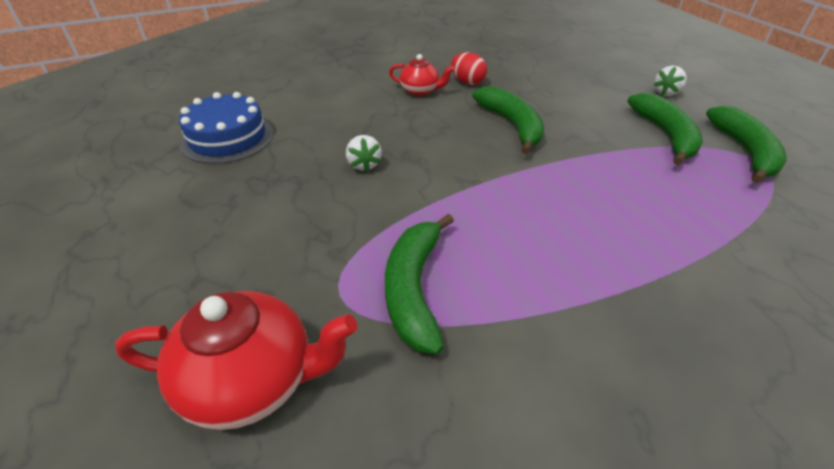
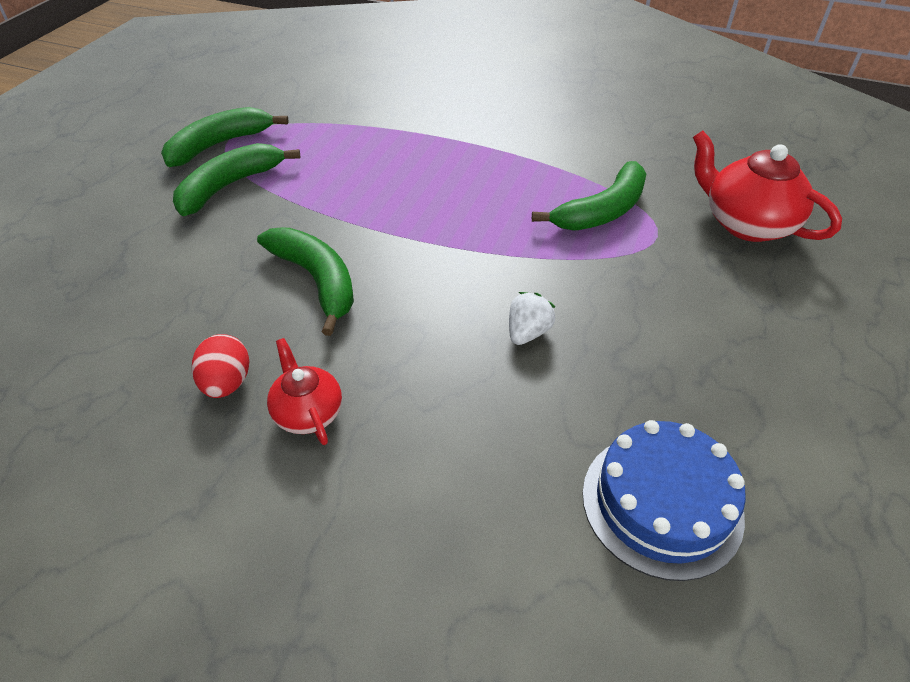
camera: 135 degrees left, 5 degrees up
green banana [472,86,544,154] -> green banana turned 120 degrees clockwise [257,227,354,336]
white strawberry [654,66,687,96] -> none

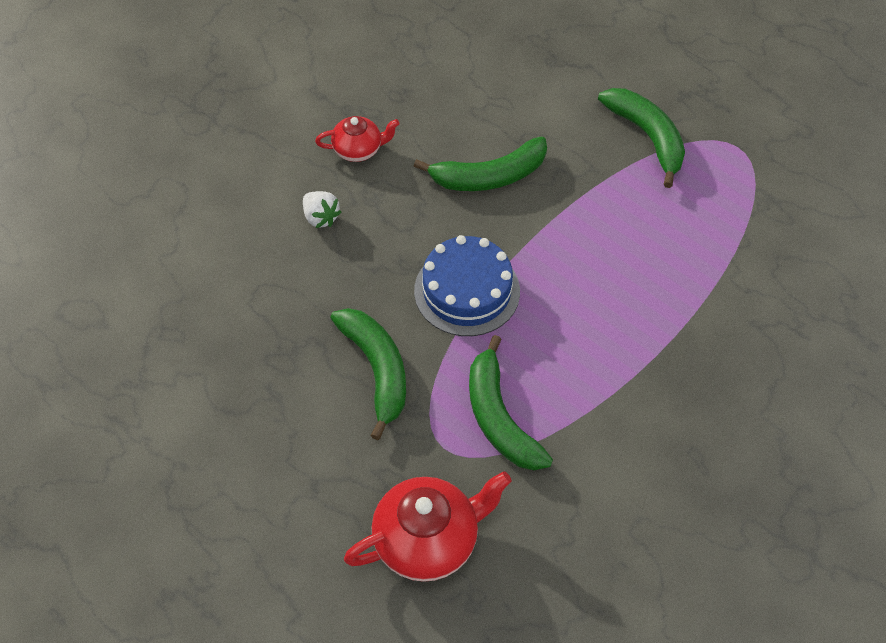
camera: 110 degrees right, 10 degrees up
green banana [161,107,289,167] -> green banana moved to [330,308,406,440]
red egg [192,334,249,398] -> none
white strawberry [509,292,555,345] -> white strawberry moved to [303,191,341,228]
blue cake [582,420,746,581] -> blue cake moved to [414,235,520,336]

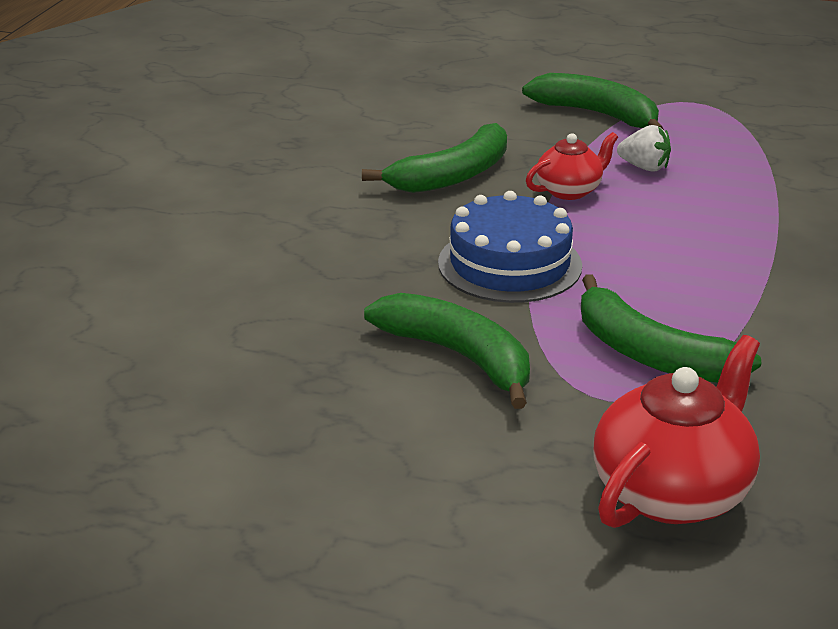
camera: 25 degrees left, 25 degrees down
white strawberry [303,191,341,228] -> white strawberry moved to [617,125,671,172]
red teapot [315,116,400,162] -> red teapot moved to [526,132,618,200]

